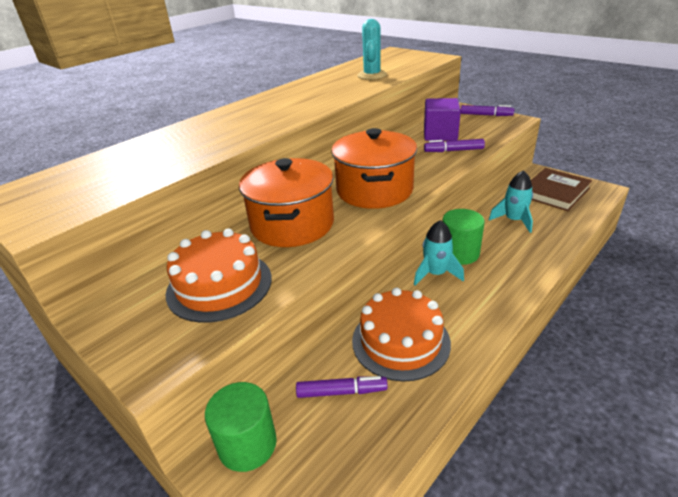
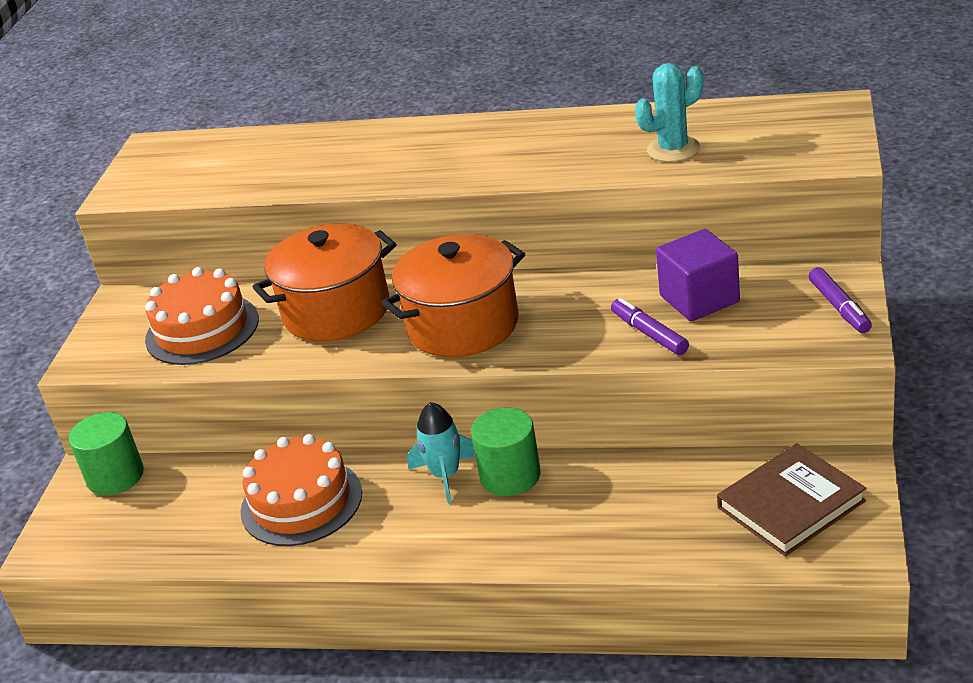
camera: 60 degrees right, 0 degrees up
purple marker [296,376,388,398] -> none
turquoise rocket [489,170,533,233] -> none
brown book [531,168,592,211] -> brown book turned 45 degrees counterclockwise [717,443,866,556]

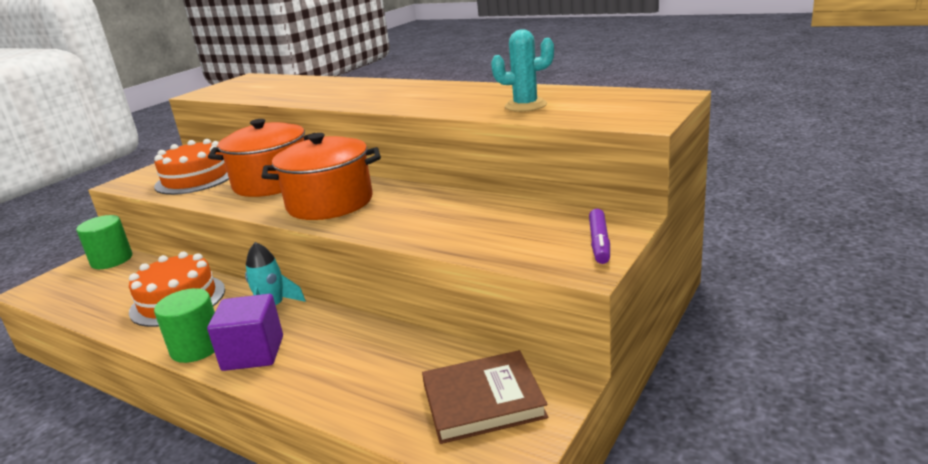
camera: 20 degrees right, 10 degrees down
green cylinder [471,407,541,496] -> green cylinder moved to [154,288,215,363]
purple marker [611,298,689,355] -> none
purple cube [656,229,740,321] -> purple cube moved to [207,294,283,371]

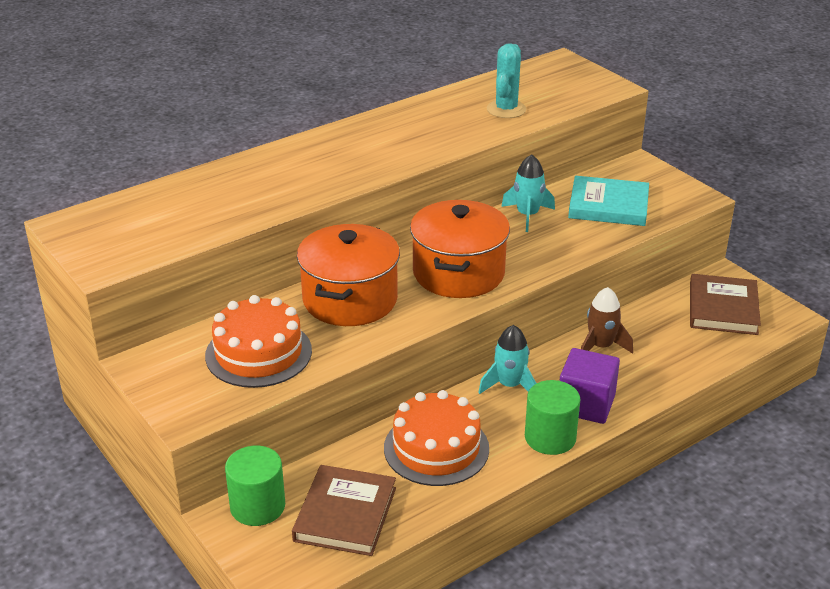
camera: 70 degrees left, 10 degrees up
purple marker [589,209,610,264] -> none
none -> brown book [292,465,396,556]
none -> turquoise rocket [501,154,555,232]
none -> turquoise book [568,176,649,226]
none -> brown rocket [581,287,633,354]

